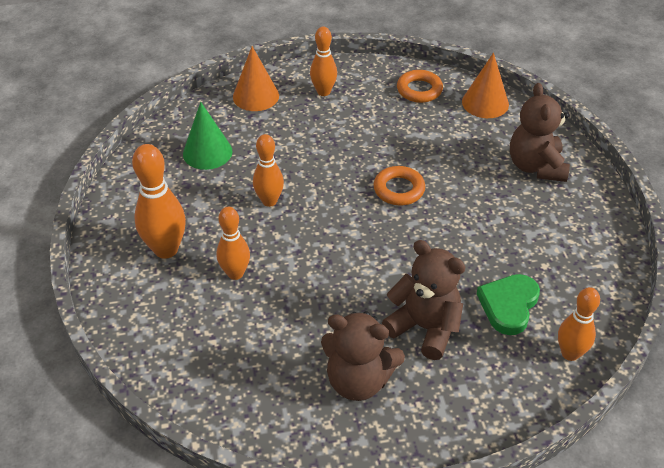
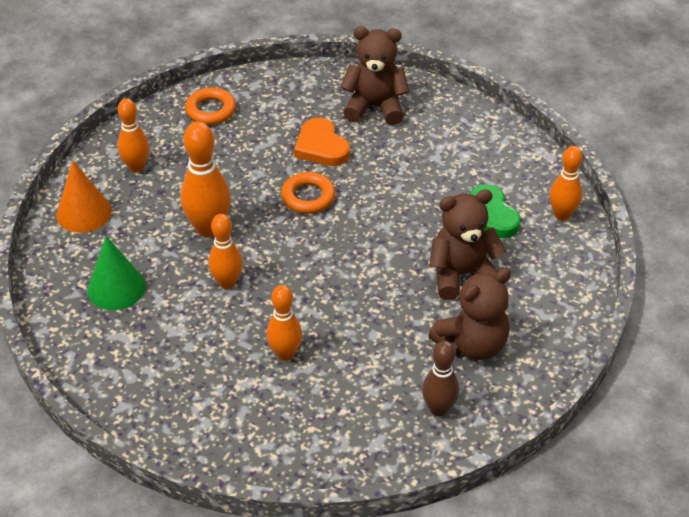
camera: 50 degrees left, 0 degrees up
orange bowling pin [132,144,186,259] -> orange bowling pin moved to [180,121,231,238]
orange cone [462,53,509,118] -> none
brown teddy bear [510,83,570,182] -> brown teddy bear turned 150 degrees clockwise [340,26,409,125]
none -> orange heart [294,118,350,166]
none -> brown bowling pin [422,341,459,416]

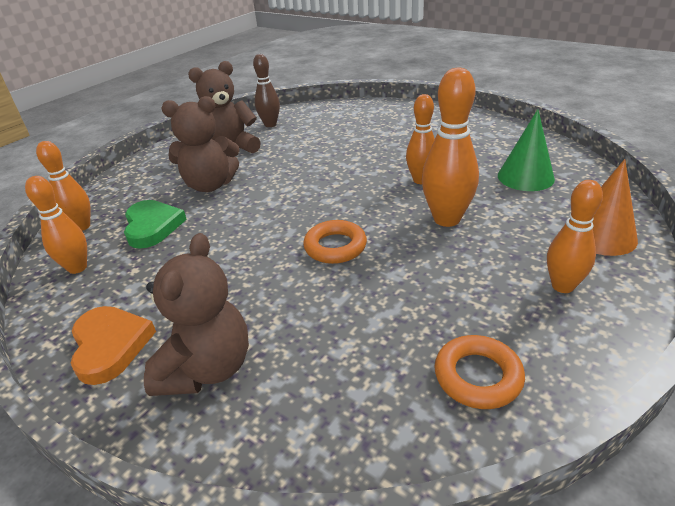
camera: 170 degrees left, 10 degrees down
orange bowling pin [266,285,302,361] -> orange bowling pin moved to [25,176,87,274]
orange heart [294,118,350,166] -> orange heart moved to [71,306,156,385]
brown teddy bear [340,26,409,125] -> brown teddy bear turned 90 degrees counterclockwise [144,233,249,396]

